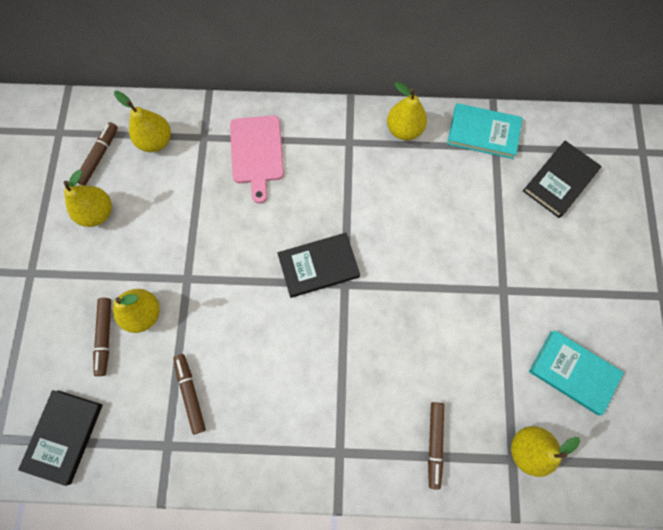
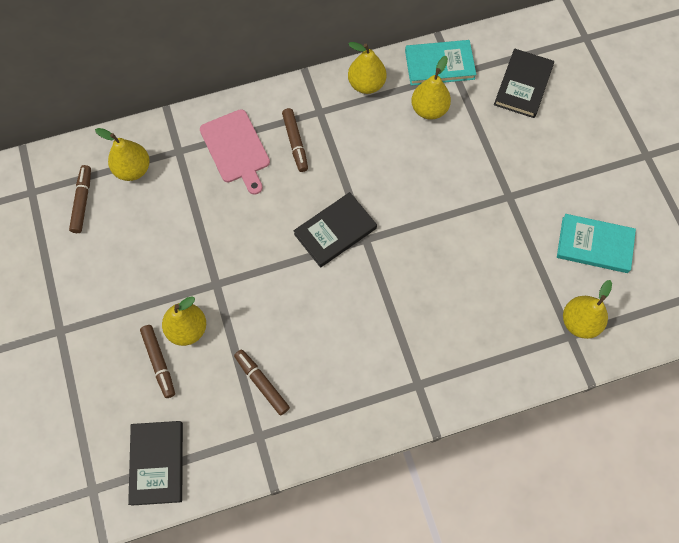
camera: 20 degrees left, 5 degrees down
yellow pear [64,170,112,227] -> yellow pear moved to [411,56,451,119]
brown marker [428,402,444,490] -> brown marker moved to [282,108,308,172]

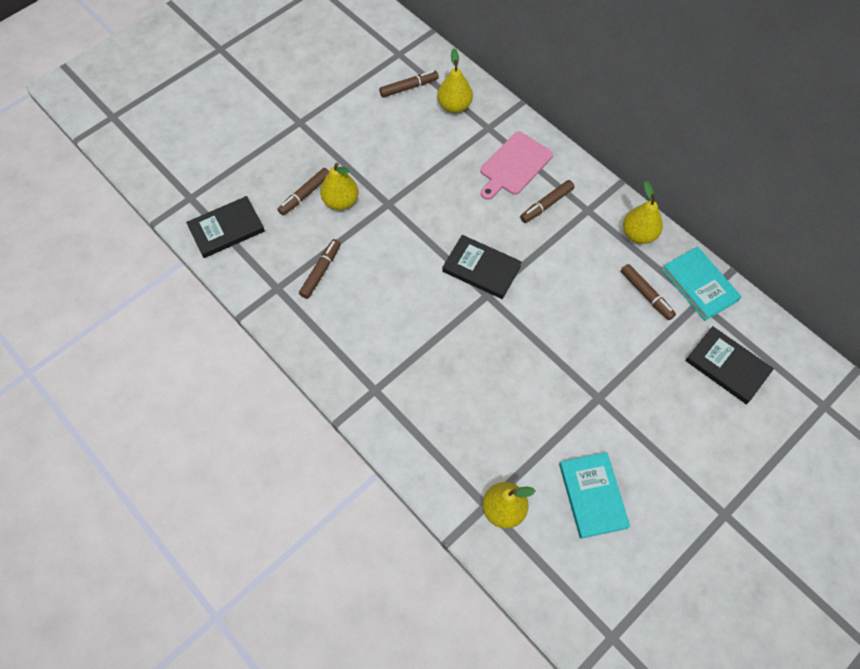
camera: 65 degrees right, 5 degrees down
yellow pear [411,56,451,119] -> brown marker [621,264,676,320]
black book [494,48,554,118] -> black book turned 45 degrees clockwise [685,326,774,404]

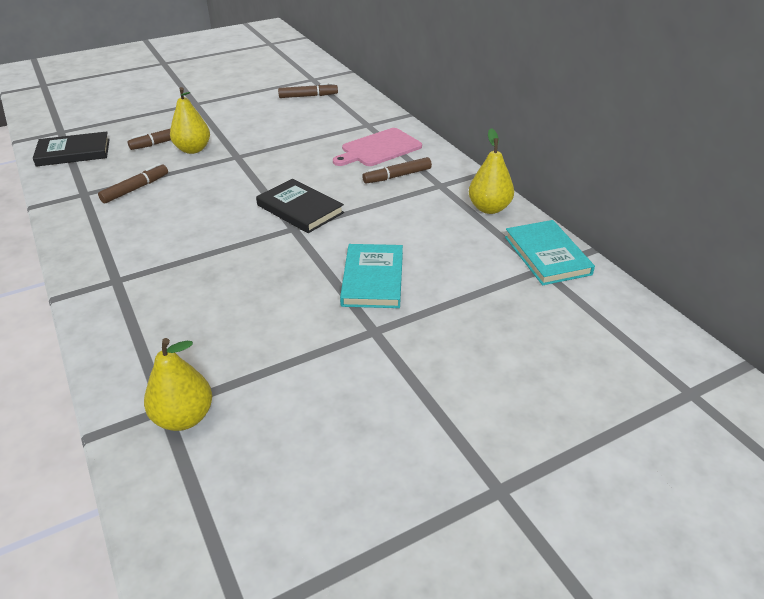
camera: 15 degrees right, 25 degrees down
yellow pear [437,48,473,113] -> none
turquoise book [559,452,630,539] -> turquoise book moved to [340,244,403,308]
brown marker [621,264,676,320] -> none
black book [685,326,774,404] -> none

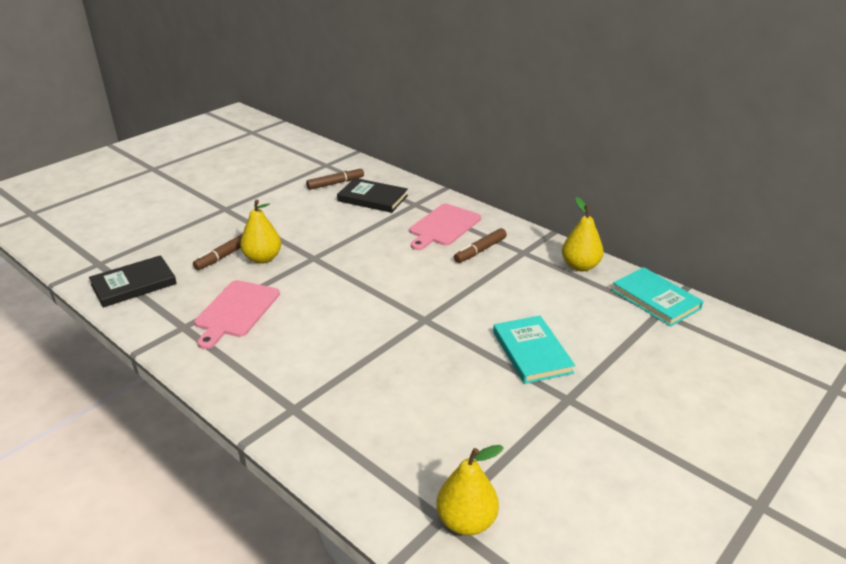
camera: 20 degrees left, 5 degrees down
brown marker [98,163,168,204] -> pink cutting board [194,280,280,349]
black book [256,179,344,233] -> black book moved to [337,178,408,213]

